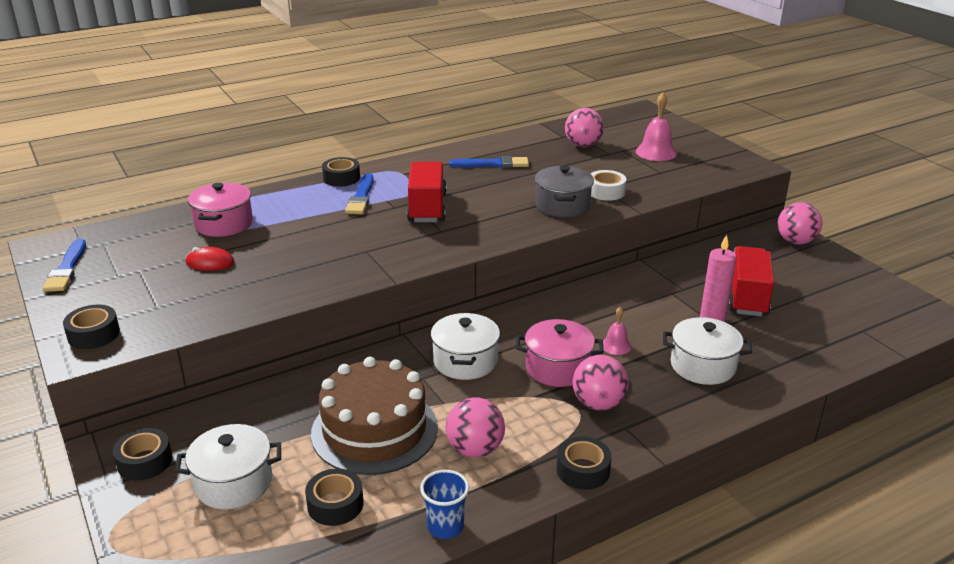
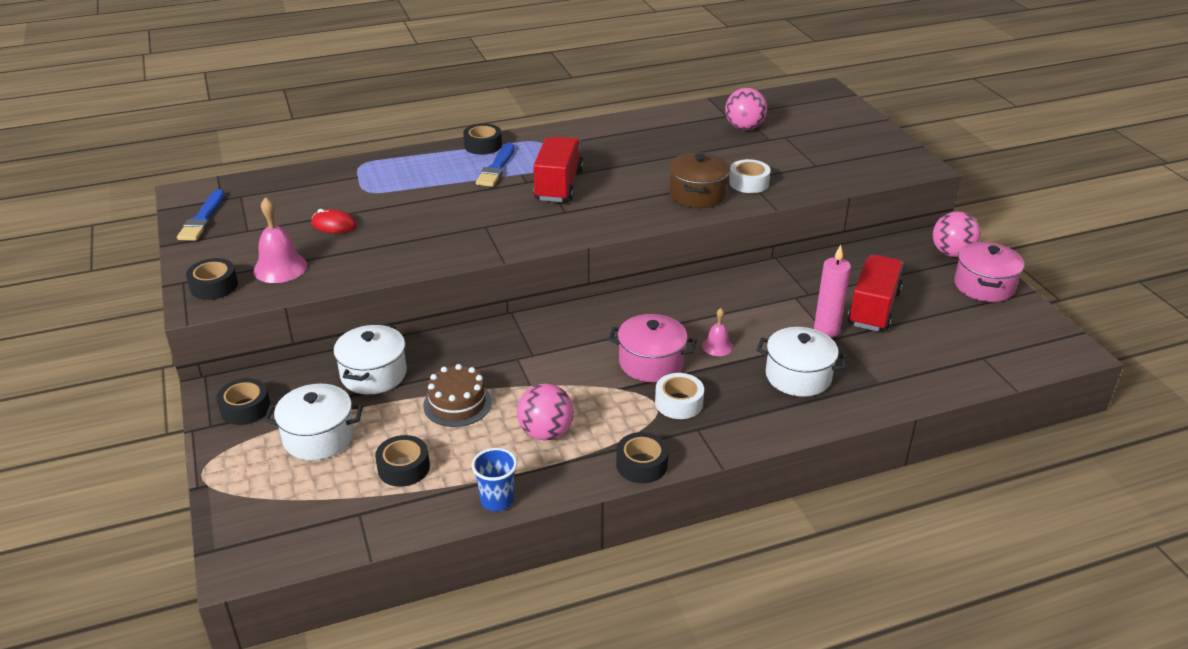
camera: 10 degrees right, 5 degrees up
pink pot [188,183,253,237] -> pink pot moved to [954,242,1024,302]
brown cake [311,357,438,475] -> brown cake [423,364,492,427], size x0.57
white pot [431,313,500,380] -> white pot moved to [333,324,407,394]
blue brush [449,156,529,168] -> none
grey pot [535,165,594,217] -> brown pot [669,152,730,208]
pink ball [573,355,629,411] -> white tape [655,373,704,419]
pink bell [636,93,677,161] -> pink bell moved to [253,197,307,283]

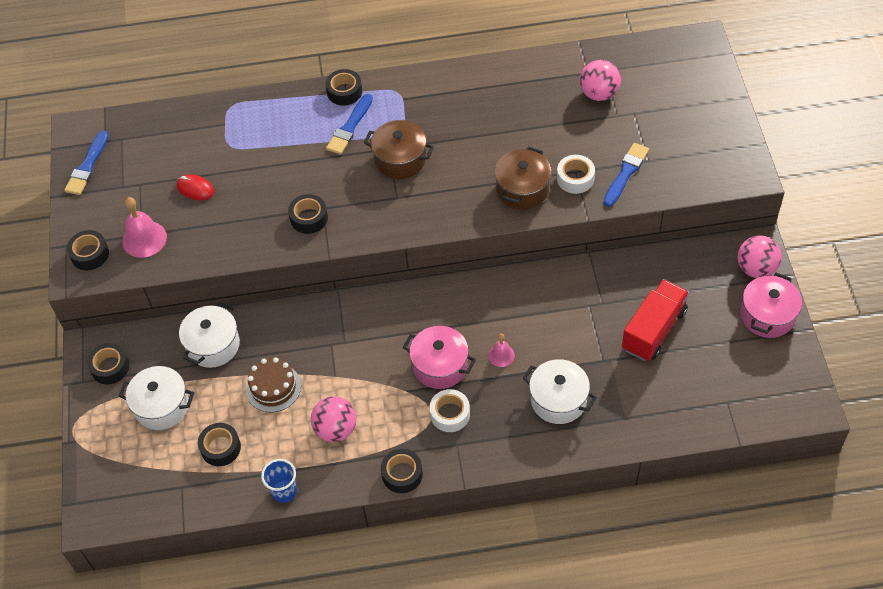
camera: 15 degrees right, 20 degrees up
red truck [533,136,584,202] -> brown pot [364,120,434,179]
pink candle [814,245,851,337] -> none
none -> black tape [288,194,328,234]
none -> blue brush [603,143,649,207]

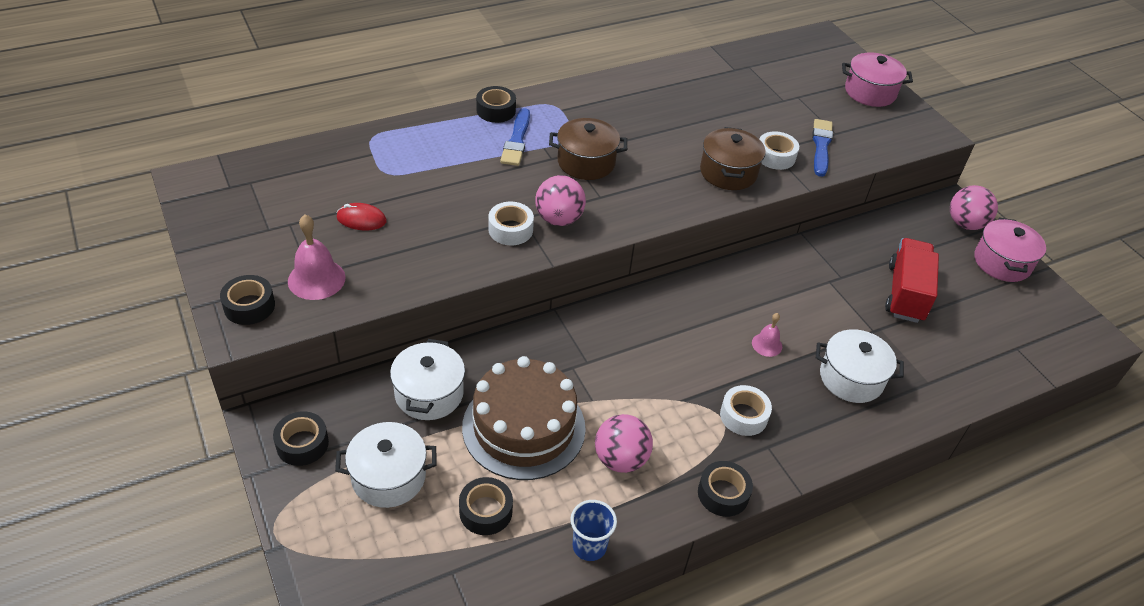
camera: 25 degrees left, 10 degrees down
blue brush [64,130,109,195] -> none
brown cake [246,357,301,412] -> brown cake [462,356,586,480], size x1.76
black tape [288,194,328,234] -> white tape [488,202,534,245]
pink pot [403,326,476,389] -> pink pot moved to [842,52,913,107]
pink ball [580,60,621,101] -> pink ball moved to [535,175,586,226]

